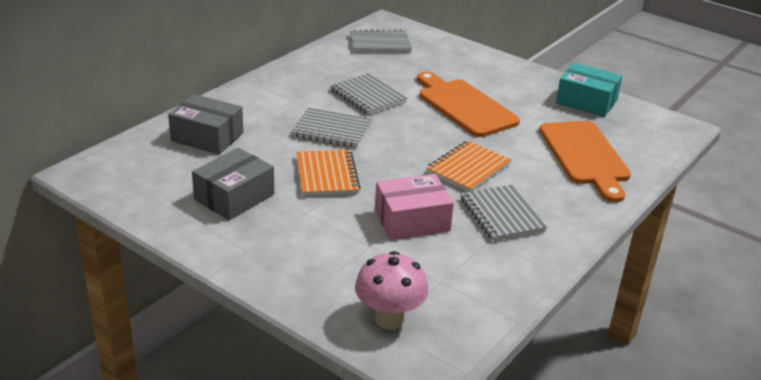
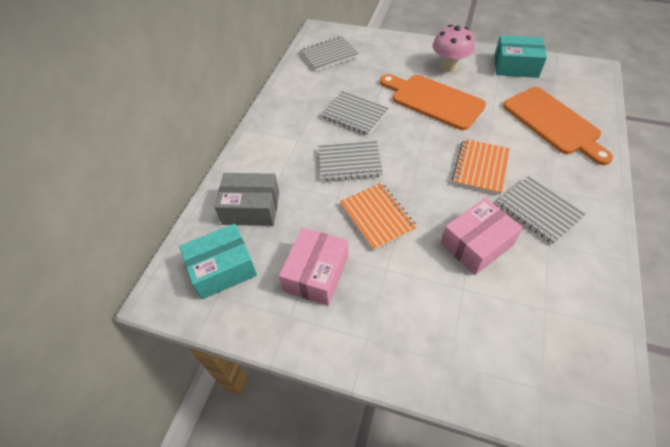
camera: 15 degrees left, 20 degrees up
grey box [192,148,274,220] -> pink box [279,228,348,306]
pink mushroom [355,251,429,329] -> pink mushroom moved to [433,25,475,72]
none -> turquoise box [179,224,257,299]

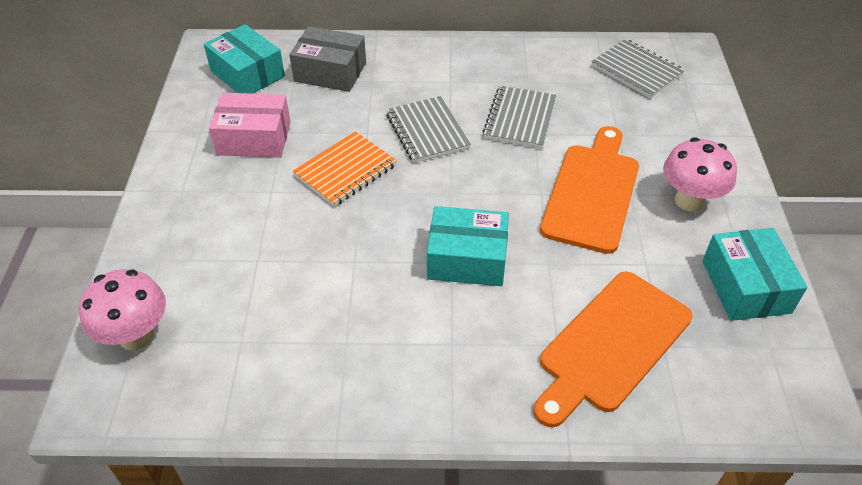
camera: 70 degrees right, 5 degrees down
grey box [214,173,279,226] -> grey box turned 60 degrees counterclockwise [289,26,366,92]
pink box [440,198,523,275] -> none
orange notebook [452,139,510,195] -> turquoise box [427,206,509,286]
grey notebook [497,176,586,244] -> none
none -> pink mushroom [79,269,166,351]

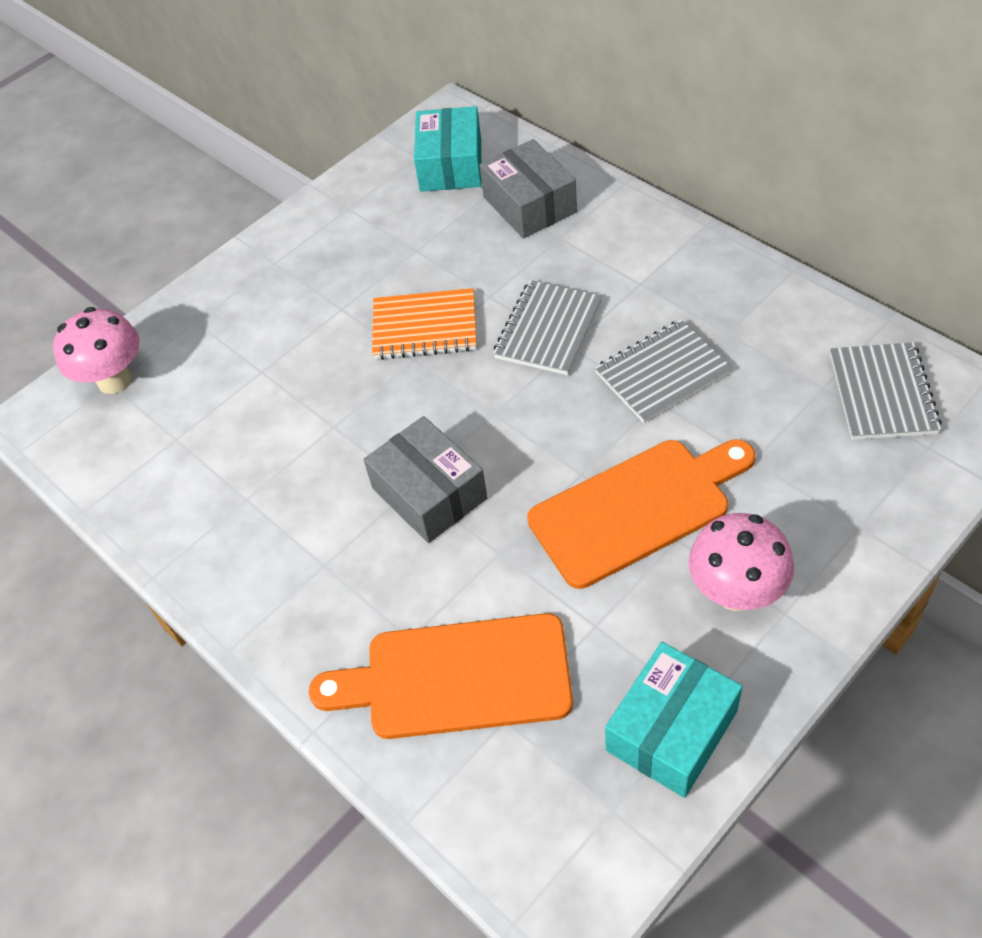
camera: 50 degrees right, 5 degrees up
pink box [209,93,290,158] -> none
turquoise box [427,206,509,286] -> grey box [364,416,488,543]

